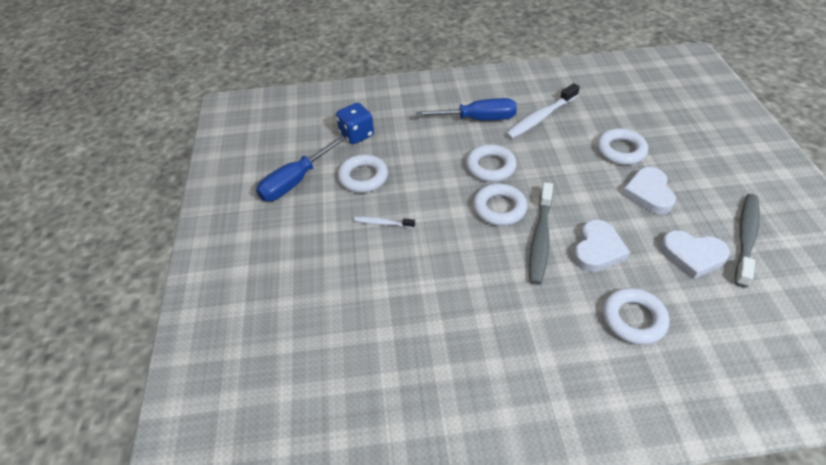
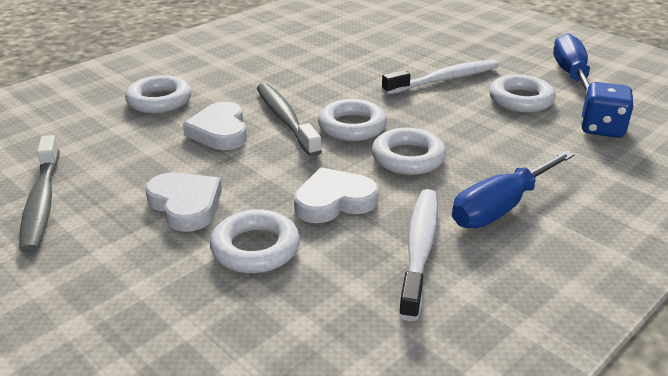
camera: 140 degrees right, 15 degrees down
white toothbrush [354,216,415,228] -> white toothbrush [382,60,499,95], size x1.91
white heart [660,230,730,279] -> white heart moved to [294,167,379,223]

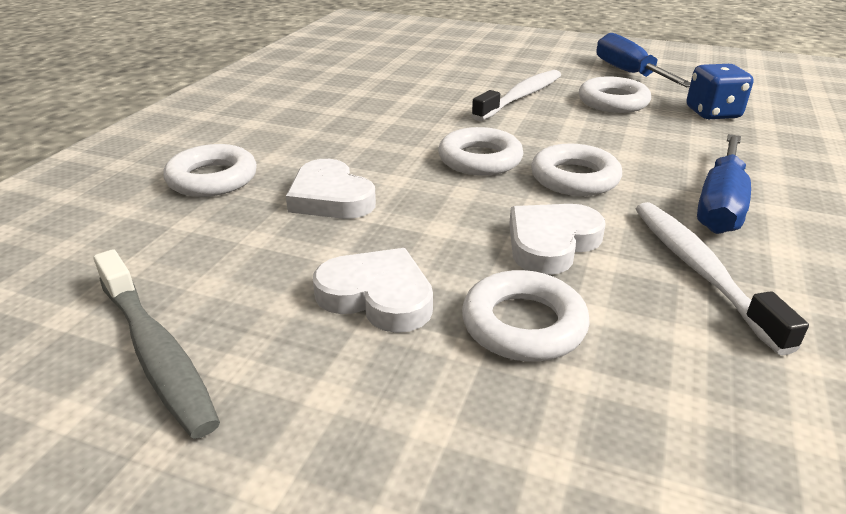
camera: 25 degrees left, 0 degrees up
grey toothbrush [257,83,322,157] -> none

